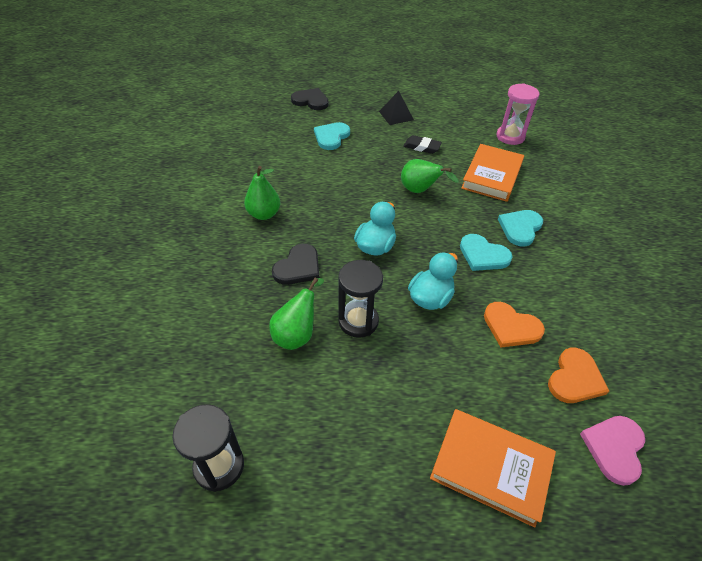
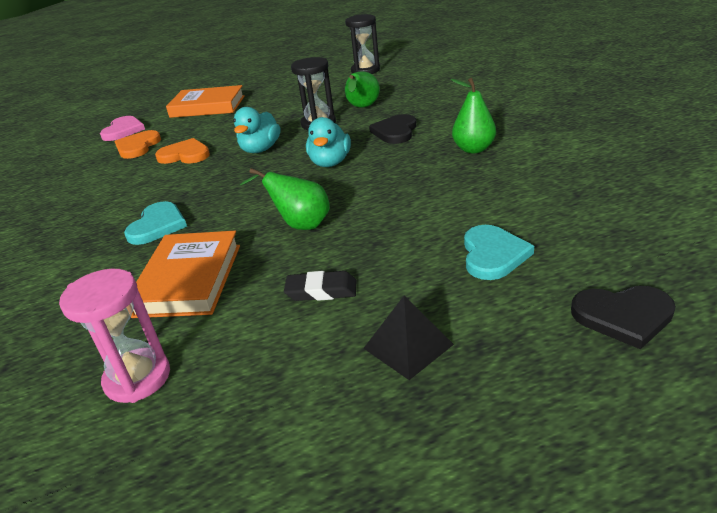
camera: 165 degrees right, 15 degrees down
turquoise heart [460,234,513,271] -> none

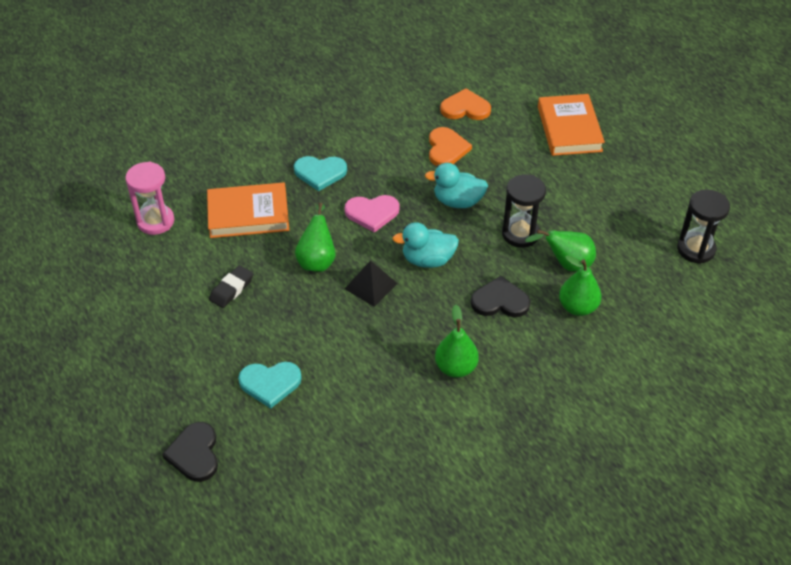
camera: 75 degrees right, 15 degrees up
pink heart [100,116,145,141] -> pink heart moved to [344,195,400,233]
black eraser [284,271,356,301] -> black eraser turned 45 degrees clockwise [209,265,253,308]
black pyramid [363,296,454,380] -> black pyramid moved to [345,260,398,307]
none -> green pear [559,255,602,316]

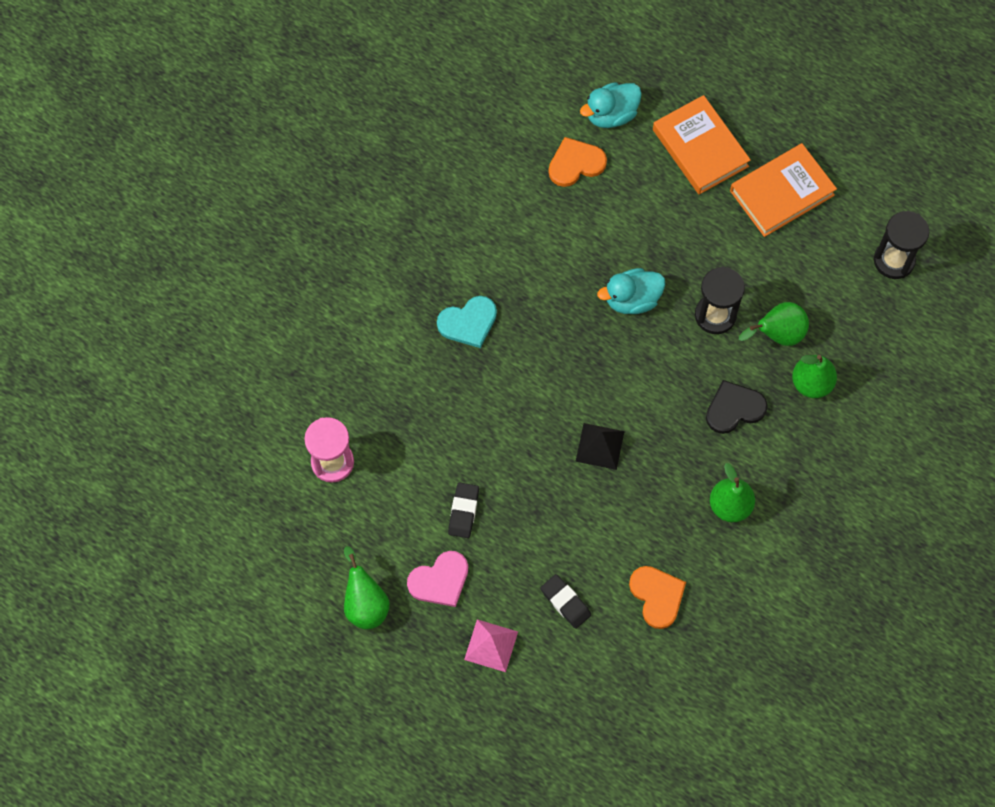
camera: 25 degrees left, 20 degrees up
black heart [162,422,218,482] -> none
orange book [207,182,289,238] -> orange book moved to [730,143,837,237]
turquoise heart [238,362,302,409] -> black eraser [540,574,591,629]
green pear [295,203,336,272] -> green pear moved to [344,546,390,629]
pink heart [344,195,400,233] -> pink heart moved to [407,551,468,607]
turquoise duck [392,222,459,268] -> turquoise duck moved to [580,82,642,128]
orange heart [429,127,472,166] -> orange heart moved to [629,566,686,629]
none -> pink pyramid [464,619,518,672]

